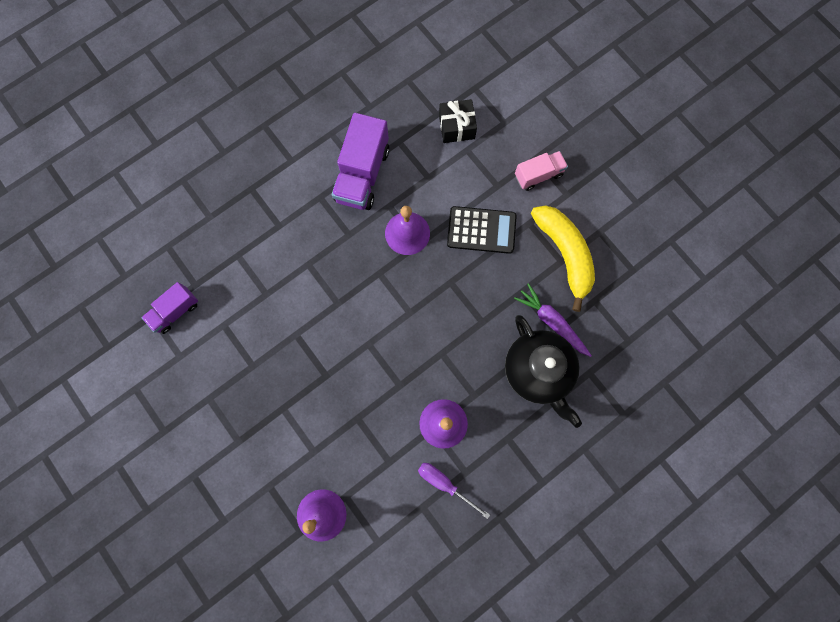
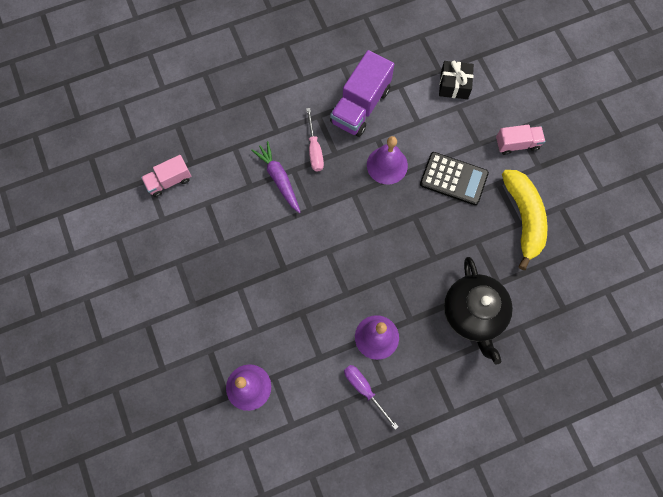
camera: 15 degrees right, 5 degrees down
purple truck [142,282,198,334] -> pink truck [141,155,191,197]
purple carrot [514,283,592,357] -> purple carrot moved to [251,141,301,213]
none -> pink screwdriver [306,108,324,172]

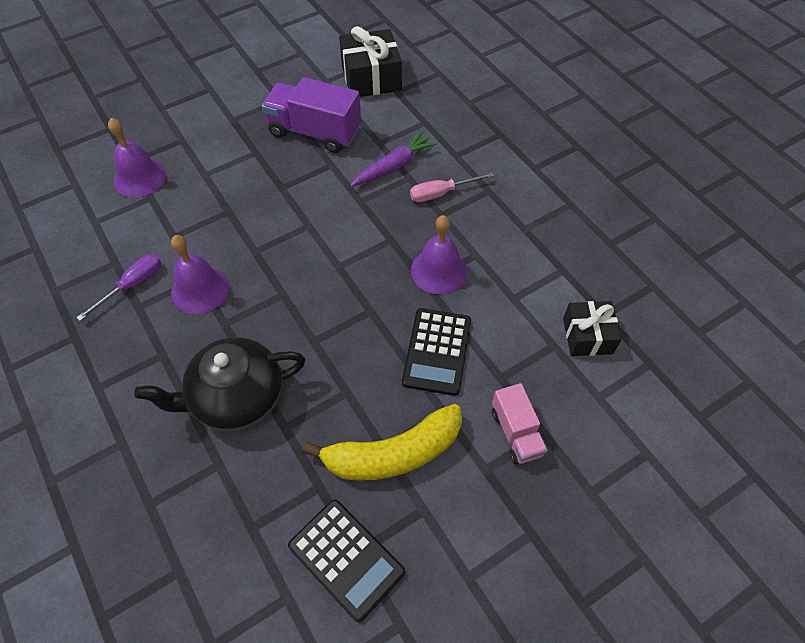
camera: 80 degrees right, 15 degrees down
pink truck [141,155,191,197] -> black gift [339,26,402,97]
purple truck [330,50,394,137] -> purple truck moved to [262,77,361,153]
none -> black calculator [288,499,405,622]

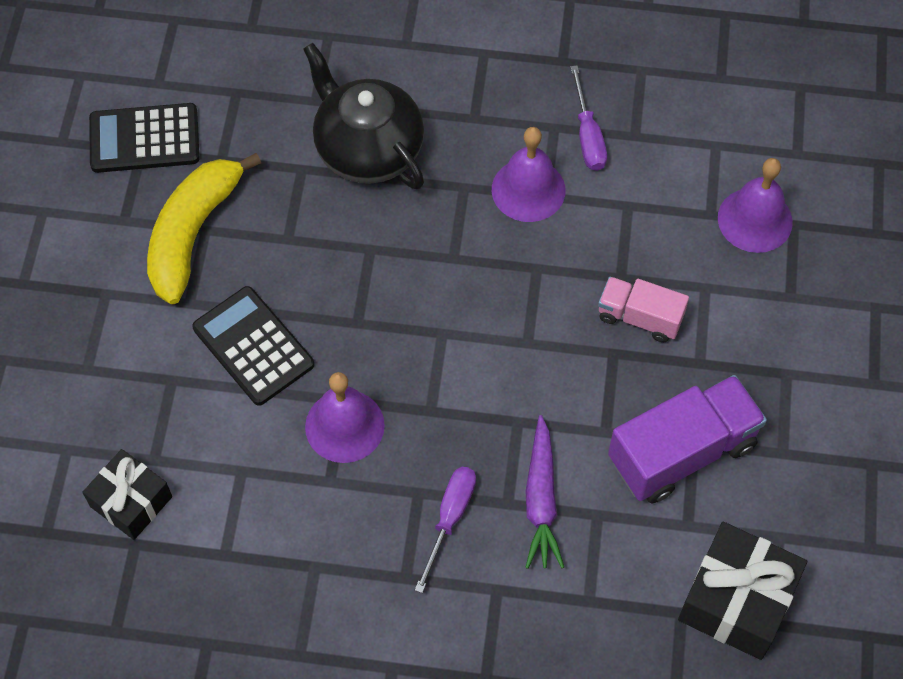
camera: 130 degrees right, 5 degrees up
black teapot [134,337,305,431] -> black teapot turned 60 degrees counterclockwise [303,43,424,189]
pink screwdriver [410,172,494,202] -> purple screwdriver [415,467,476,593]
pink truck [492,383,548,464] -> pink truck moved to [598,277,689,342]

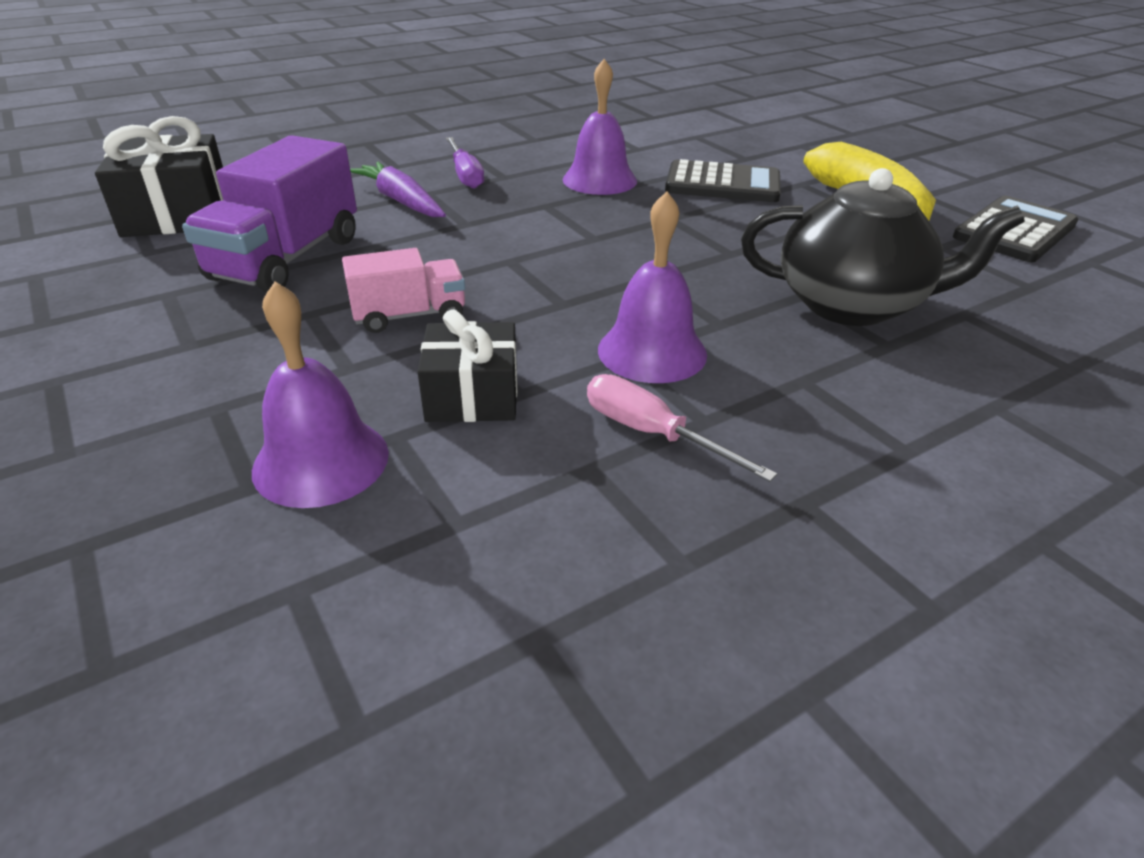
camera: 140 degrees right, 25 degrees down
black gift [82,449,172,540] -> black gift moved to [417,309,517,422]
purple screwdriver [570,65,607,171] -> pink screwdriver [587,374,777,482]

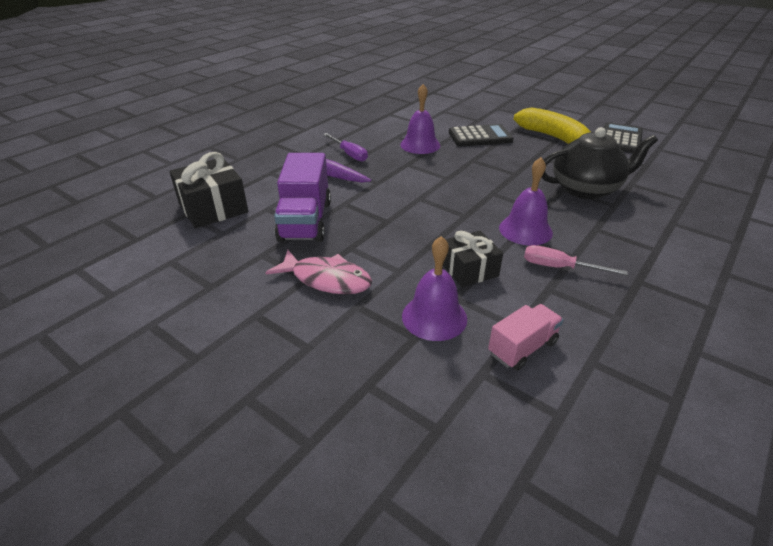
camera: 20 degrees left, 0 degrees up
pink truck [342,248,465,333] -> pink truck moved to [488,304,563,370]
none -> pink fish [265,250,372,294]

